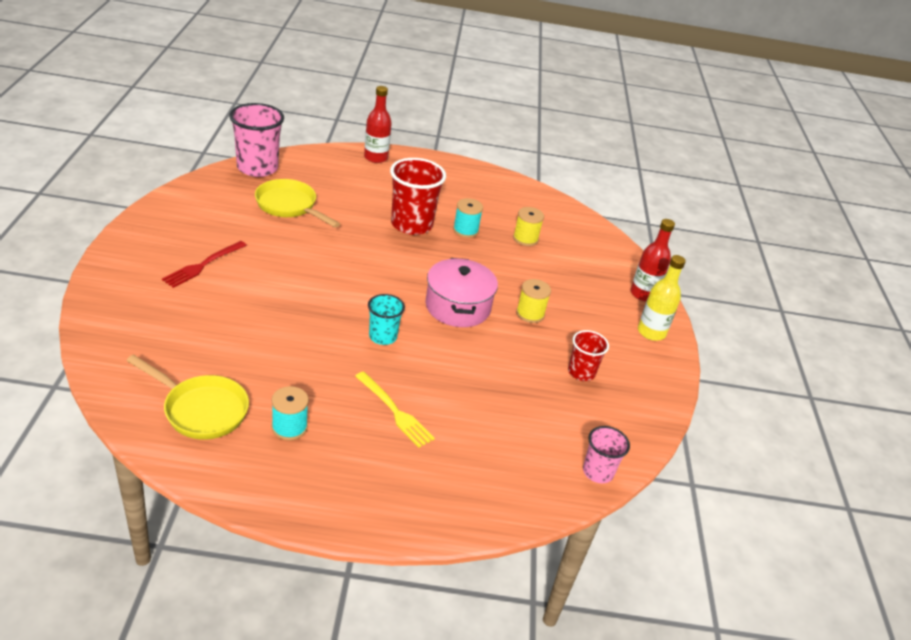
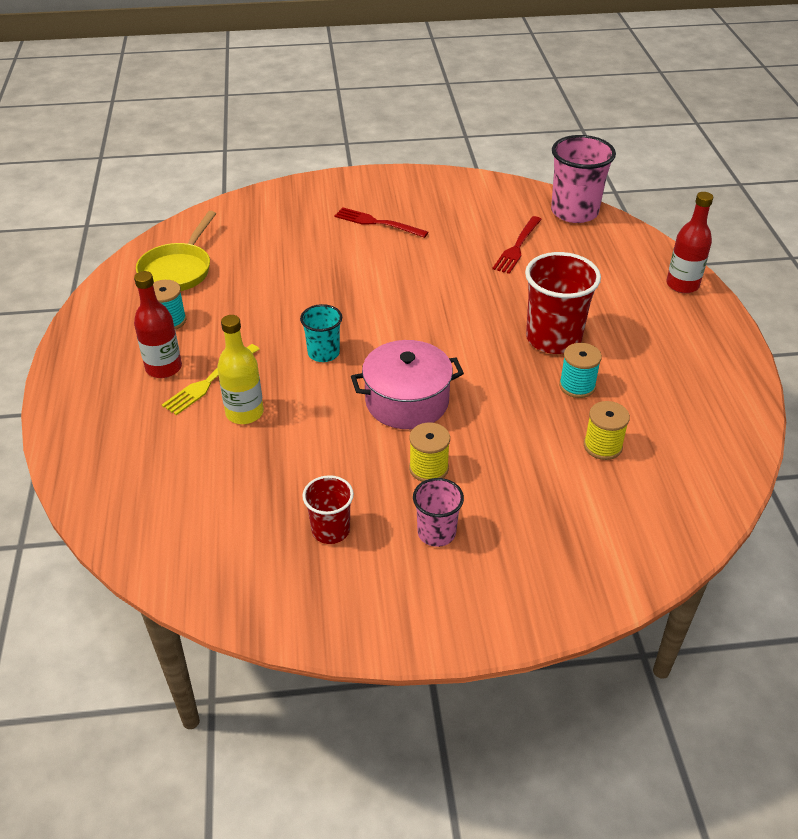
camera: 85 degrees right, 5 degrees up
yellow pan [255,179,340,228] -> red fork [492,216,542,274]
pink cup [583,426,630,483] -> pink cup moved to [413,478,464,547]
red bottle [630,219,675,302] -> red bottle moved to [134,271,182,378]
yellow bottle [638,255,686,341] -> yellow bottle moved to [217,315,264,424]

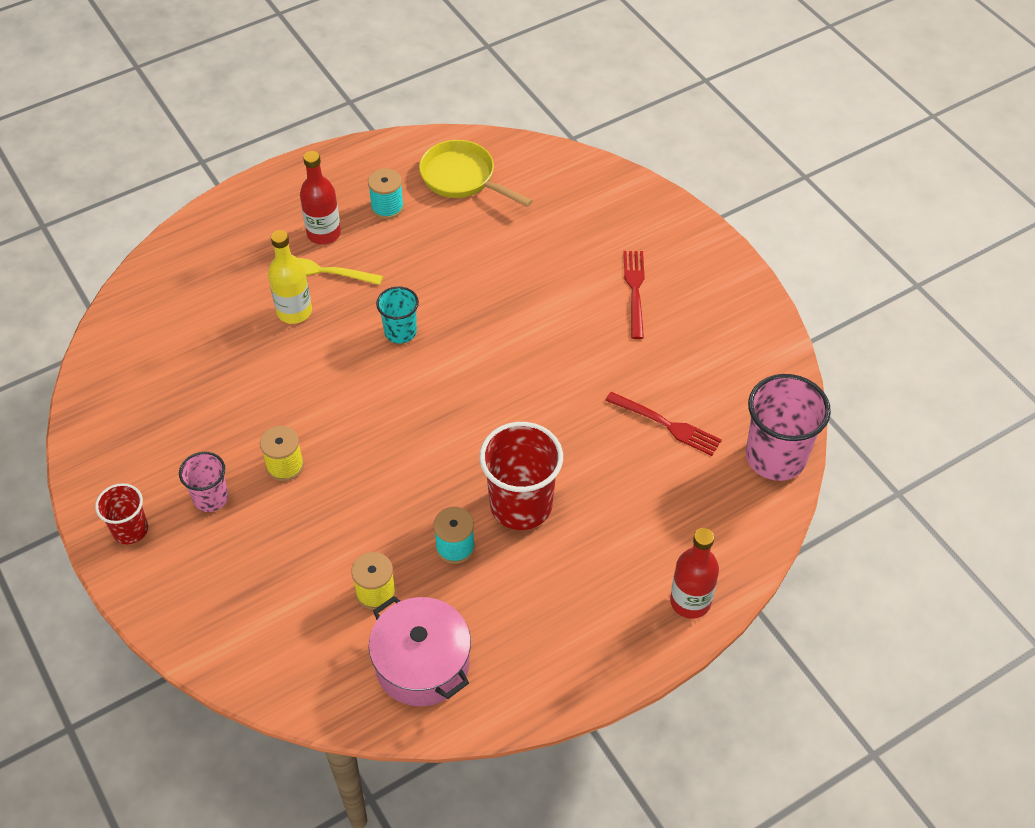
camera: 65 degrees right, 10 degrees up
yellow pan [136,211,216,291] -> yellow pan turned 45 degrees clockwise [419,140,533,207]
red cup [302,475,354,544] -> red cup moved to [95,483,148,544]
pink pot [351,340,464,429] -> pink pot moved to [369,596,471,706]
red fork [492,216,542,274] -> red fork turned 150 degrees counterclockwise [605,392,722,456]

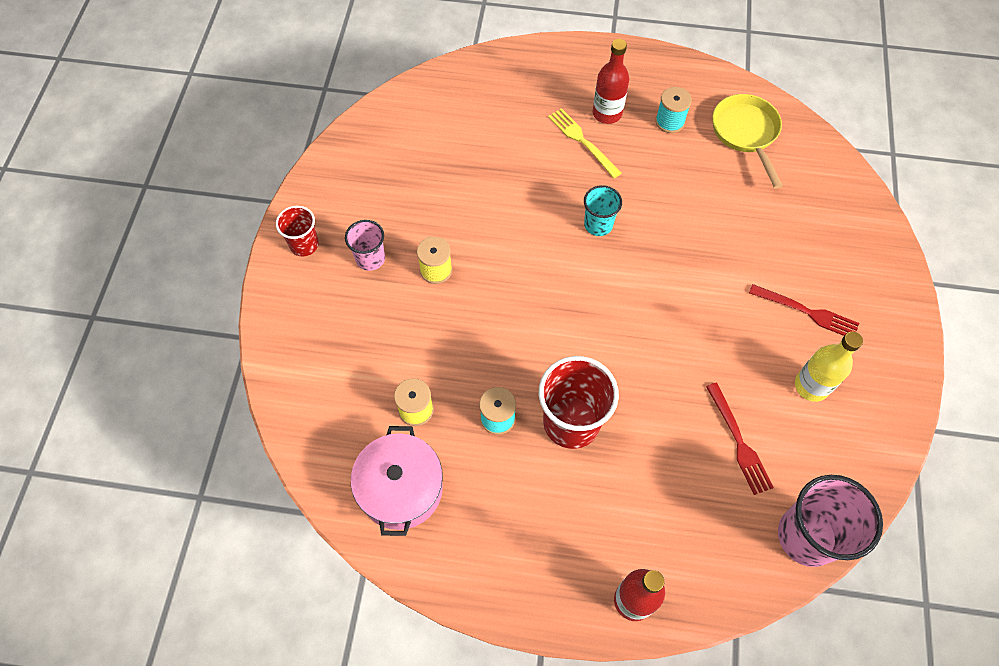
camera: 40 degrees right, 10 degrees up
yellow bottle [268,230,312,324] -> yellow bottle moved to [795,332,863,402]
red fork [623,251,645,339] -> red fork turned 75 degrees clockwise [749,284,859,336]

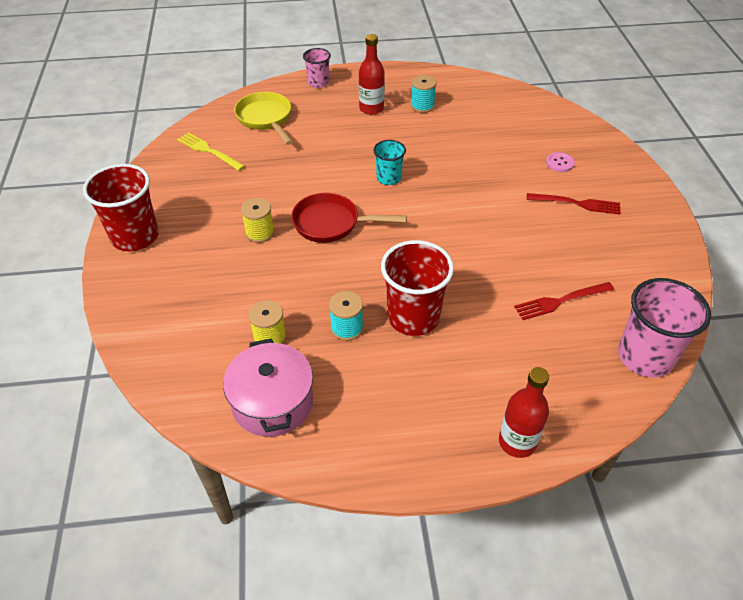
camera: 15 degrees left, 15 degrees down
red cup [276,206,319,256] -> red cup [83,164,159,251], size x1.77
pink cup [345,220,385,271] -> pink cup moved to [303,48,331,88]
yellow fork [548,108,621,178] -> yellow fork moved to [177,132,245,171]
red fork [706,383,774,495] -> red fork turned 105 degrees clockwise [514,282,614,320]
yellow pan [712,94,783,189] -> yellow pan moved to [234,92,293,145]
yellow bottle [795,332,863,402] -> none
none -> red pan [291,193,407,243]
none -> pink button [546,152,575,172]

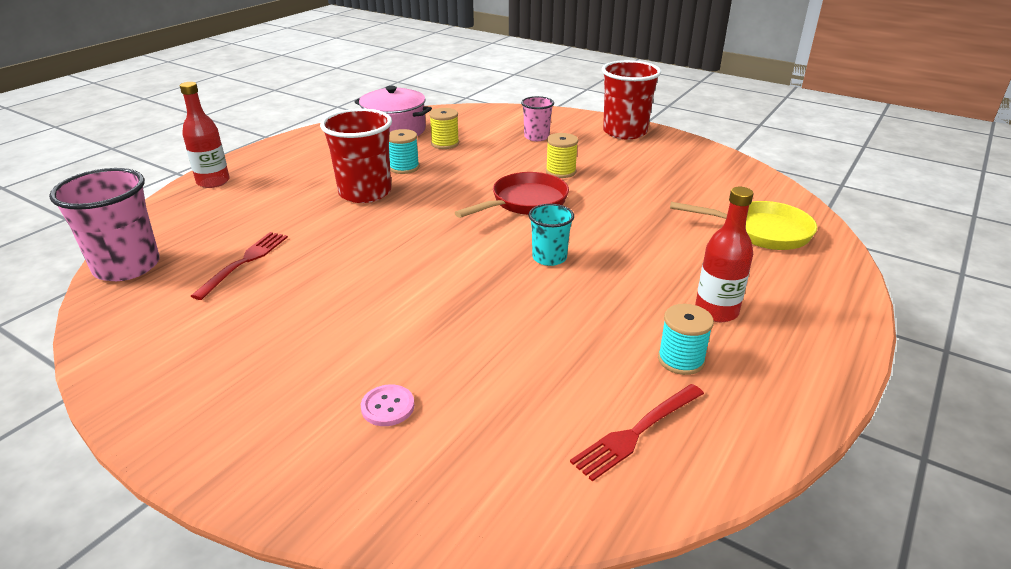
camera: 130 degrees right, 15 degrees down
yellow fork [177,132,245,171] -> none
pink cup [303,48,331,88] -> pink cup moved to [521,96,554,141]
red fork [526,193,621,214] -> red fork moved to [570,384,704,481]

